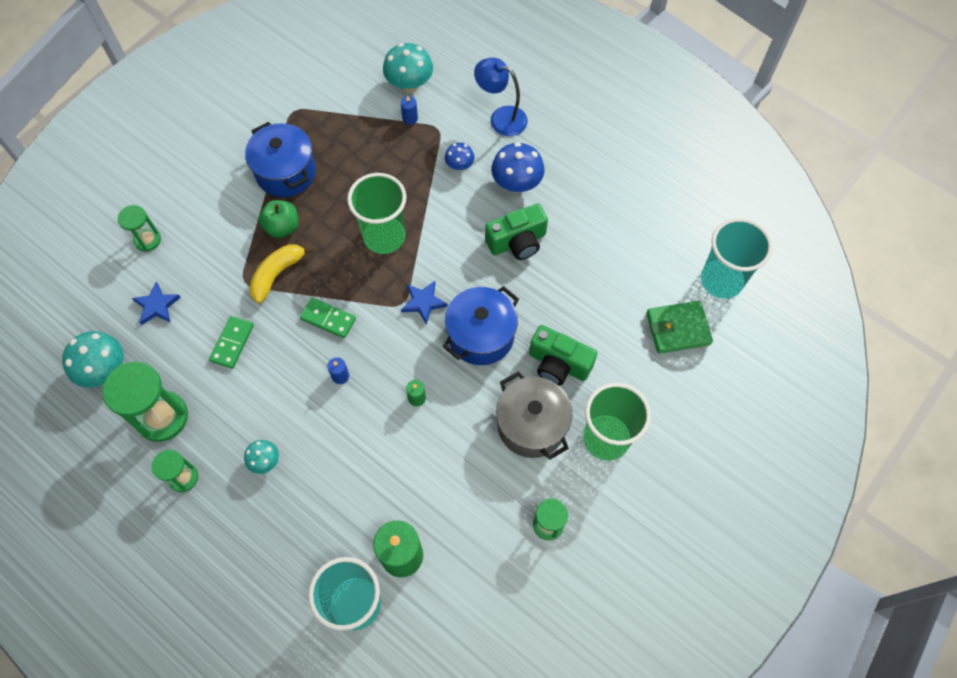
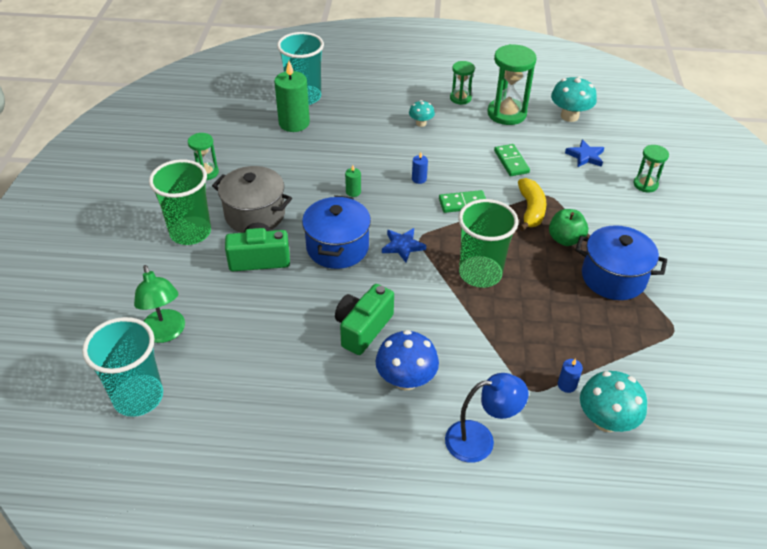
camera: 145 degrees right, 20 degrees down
blue mushroom [445,143,474,171] -> none
green wallet [646,301,713,354] -> green lamp [134,265,185,343]

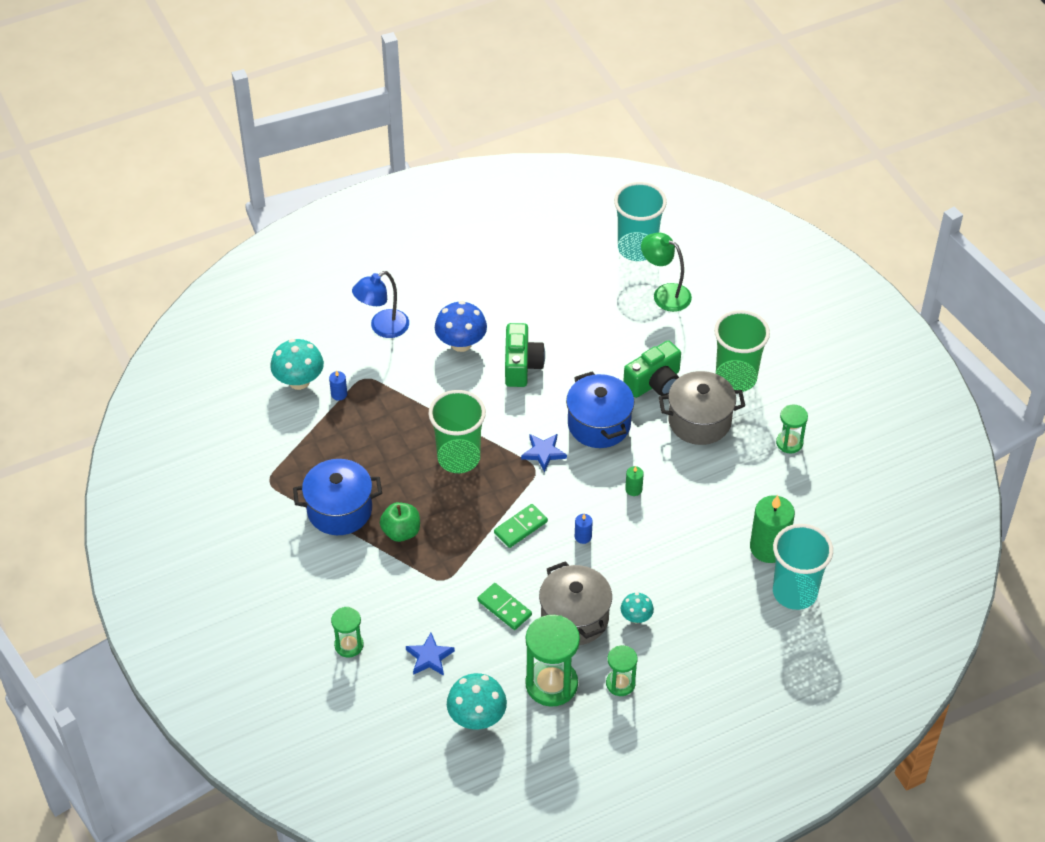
camera: 150 degrees right, 5 degrees up
yellow banana [518,178,547,231] -> none
none -> grey pot [539,561,612,645]

